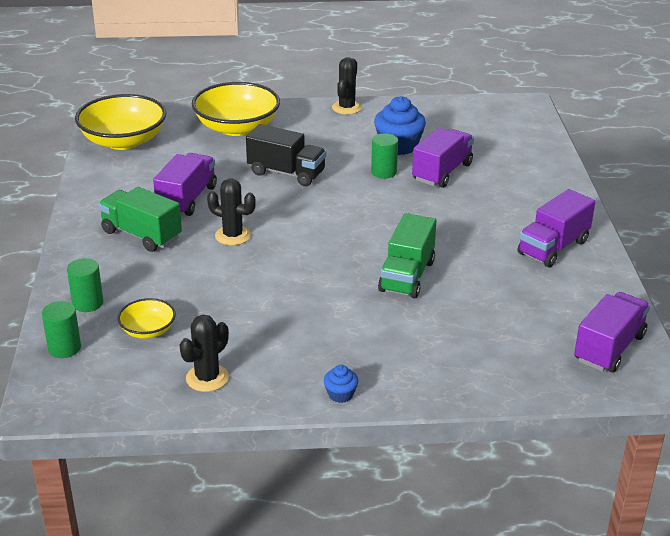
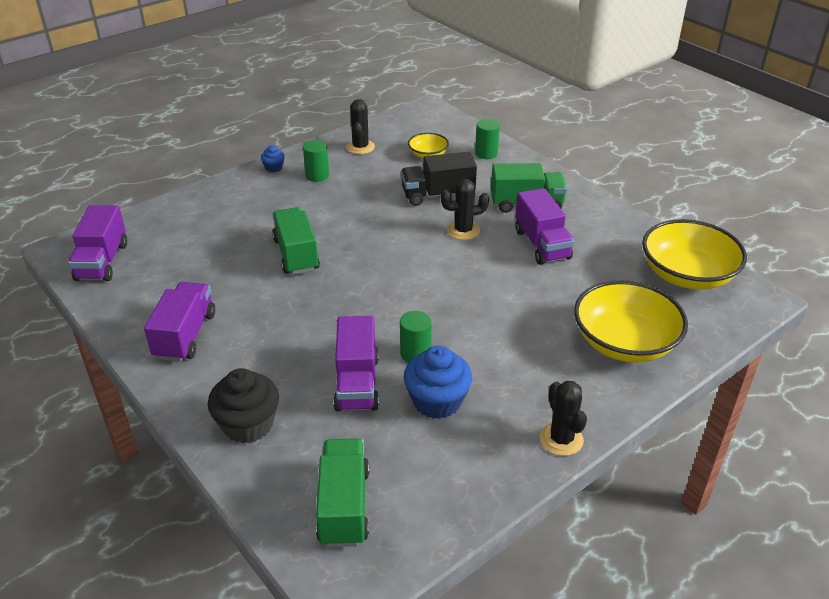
camera: 145 degrees right, 5 degrees up
green cylinder [42,301,81,358] -> green cylinder moved to [303,140,329,182]
black truck [246,124,326,186] -> black truck moved to [401,152,477,206]
none -> black cupcake [208,368,279,444]
none -> green truck [316,438,369,547]

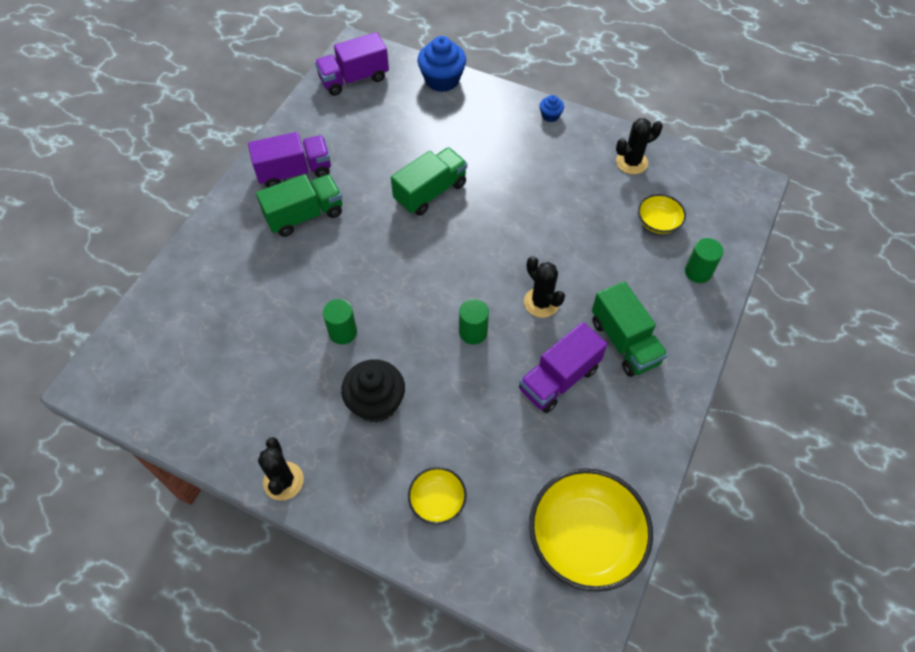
camera: 65 degrees right, 20 degrees up
black cupcake [208,368,279,444] -> black cupcake moved to [341,359,405,422]
green cylinder [303,140,329,182] -> green cylinder moved to [459,299,489,344]
green truck [316,438,369,547] -> green truck moved to [256,174,342,237]
purple truck [333,316,379,411] -> none
black truck [401,152,477,206] -> none
blue cupcake [404,346,472,419] -> blue cupcake moved to [417,36,466,92]
black cactus [540,381,587,456] -> black cactus turned 60 degrees counterclockwise [258,437,304,501]
yellow bowl [574,280,688,363] -> yellow bowl [408,467,467,524], size x0.50

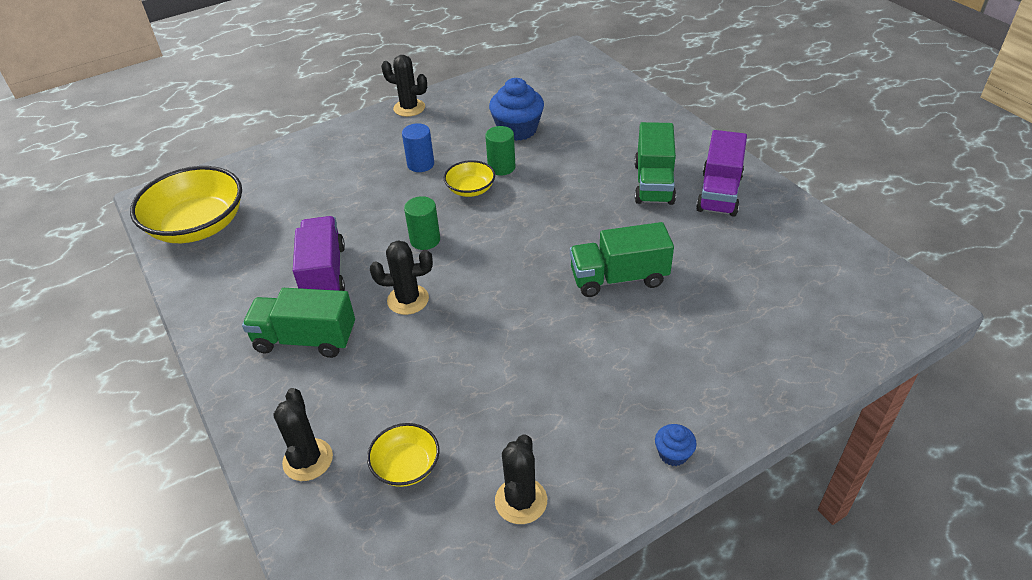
camera: 125 degrees right, 15 degrees down
purple truck [315,32,389,96] -> none
black cupcake [341,359,405,422] -> blue cylinder [402,123,434,172]
green truck [391,147,467,216] -> green truck turned 90 degrees clockwise [570,222,674,297]
yellow bowl [408,467,467,524] -> yellow bowl moved to [444,160,495,197]
blue cupcake [417,36,466,92] -> blue cupcake moved to [489,78,544,141]
green cylinder [685,238,723,283] -> black cactus [273,388,333,481]

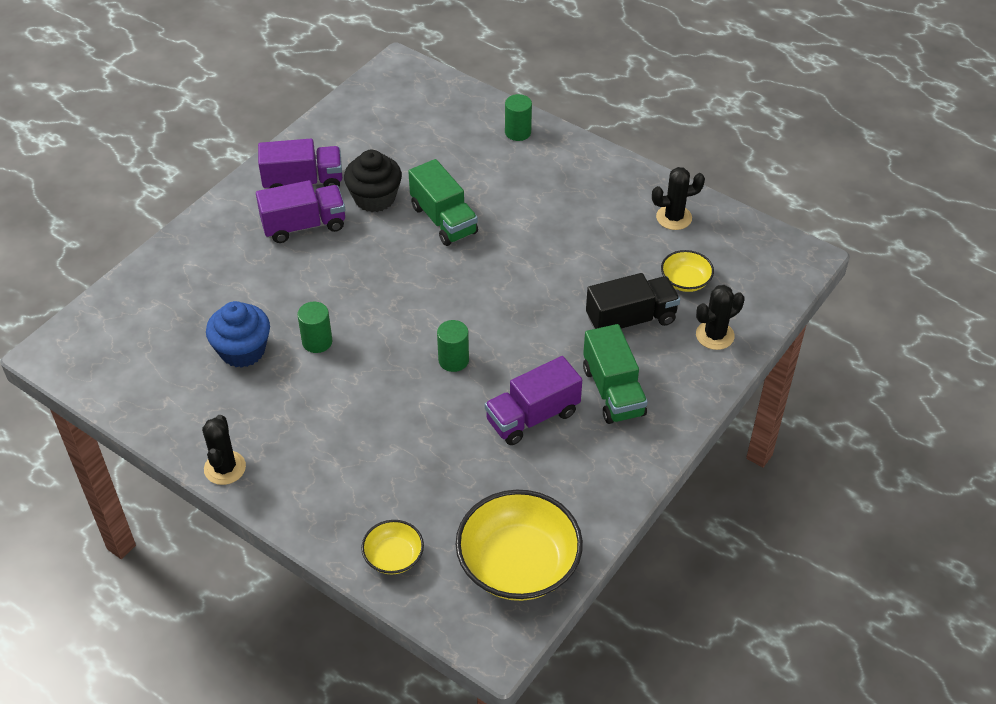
camera: 115 degrees left, 5 degrees up
black cactus [370,240,433,315] -> none
blue cylinder [402,123,434,172] -> none
yellow bowl [444,160,495,197] -> yellow bowl moved to [361,520,424,574]
green truck [634,122,676,205] -> purple truck [256,180,345,243]
blue cupcake [655,424,697,466] -> none
none -> black cupcake [344,150,402,212]
none -> green cylinder [505,94,532,141]
none -> black truck [586,273,680,329]

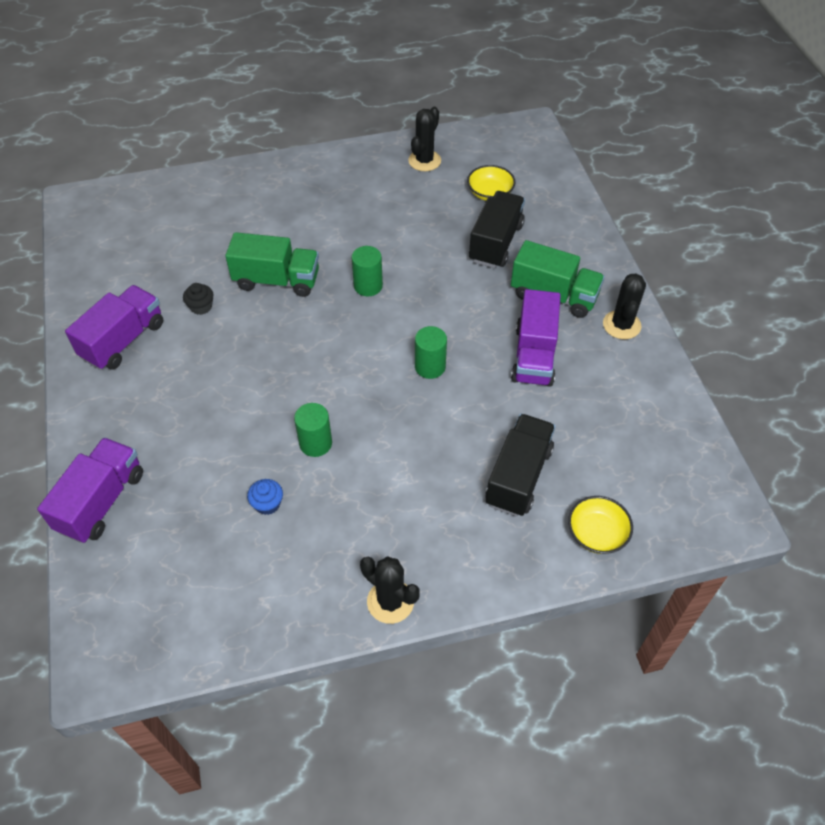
camera: 50 degrees left, 5 degrees up
blue cupcake [206,301,270,368] -> blue cupcake [247,479,283,515], size x0.49
purple truck [256,180,345,243] -> purple truck moved to [37,437,143,543]
black cupcake [344,150,402,212] -> black cupcake [183,283,214,315], size x0.49
yellow bowl [456,490,583,601] -> none
green cylinder [505,94,532,141] -> green cylinder moved to [352,246,383,296]
black cactus [696,285,745,350] -> black cactus moved to [603,273,646,339]
none -> black truck [485,414,555,517]

